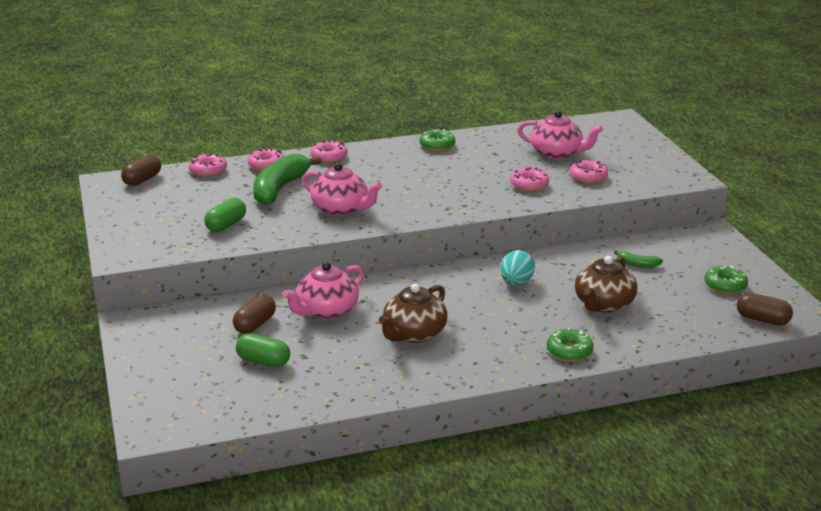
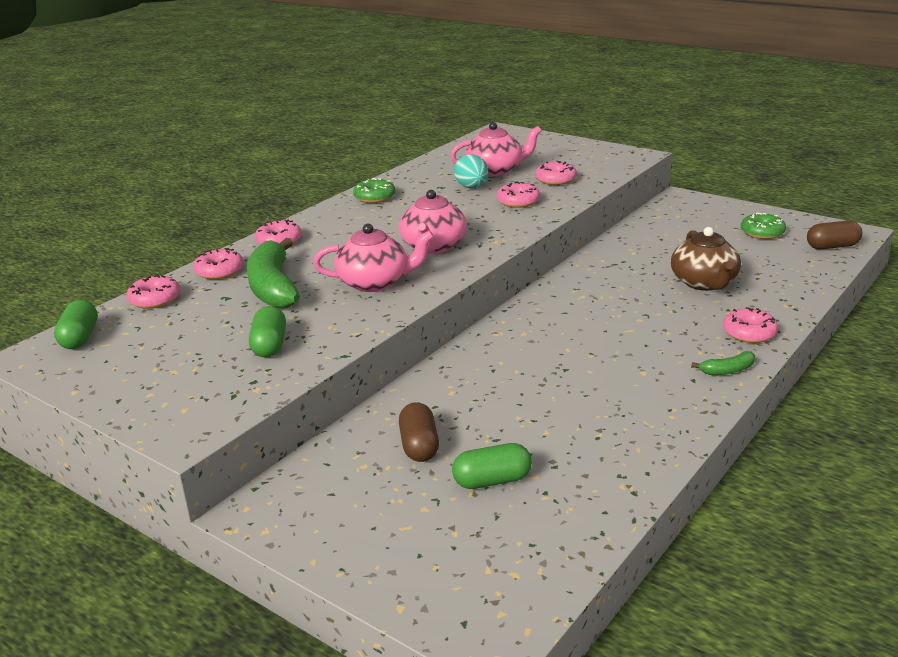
camera: 35 degrees left, 0 degrees up
brown capsule [121,155,161,186] -> green capsule [54,300,98,349]
pink teapot [283,262,364,319] -> pink teapot moved to [399,190,467,254]
brown teapot [379,284,447,343] -> none
turquoise egg [500,250,535,285] -> turquoise egg moved to [454,154,488,188]
green donut [547,328,594,362] -> pink donut [723,307,778,343]
green banana [614,250,663,268] -> green banana moved to [691,351,755,375]

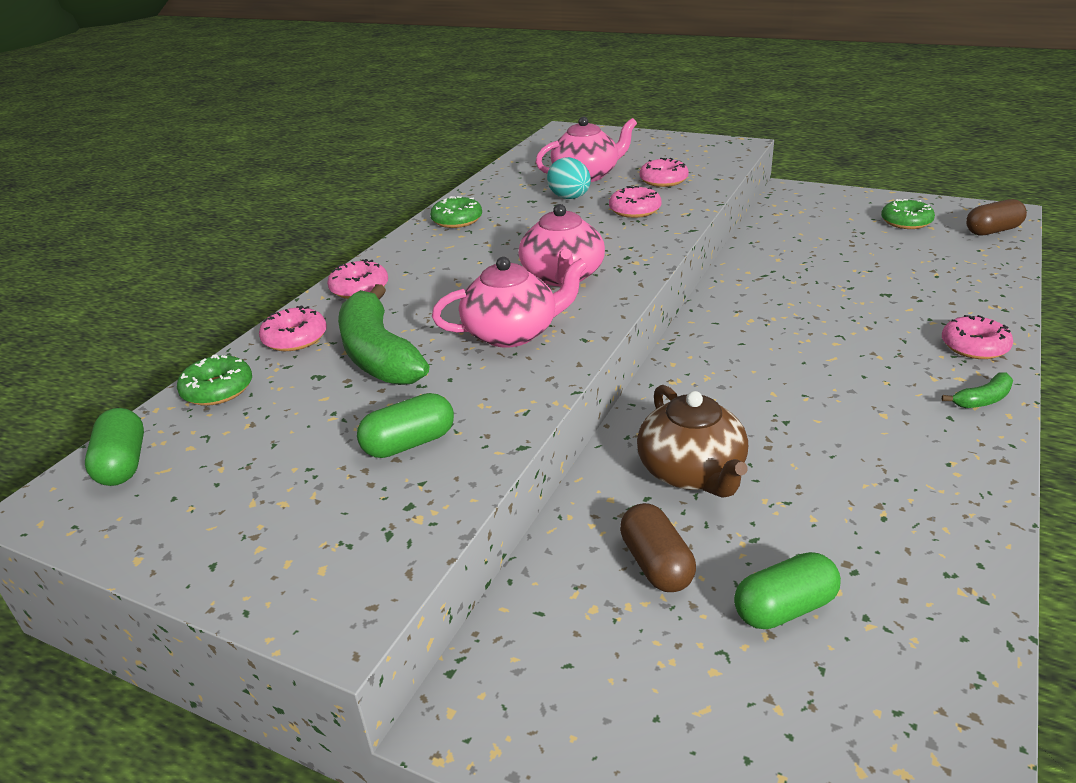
camera: 10 degrees left, 5 degrees up
pink donut [127,274,181,309] -> green donut [177,354,252,406]
green capsule [249,306,286,357] -> green capsule turned 75 degrees clockwise [357,393,454,458]
brown teapot [671,227,741,291] -> brown teapot moved to [637,385,748,498]

